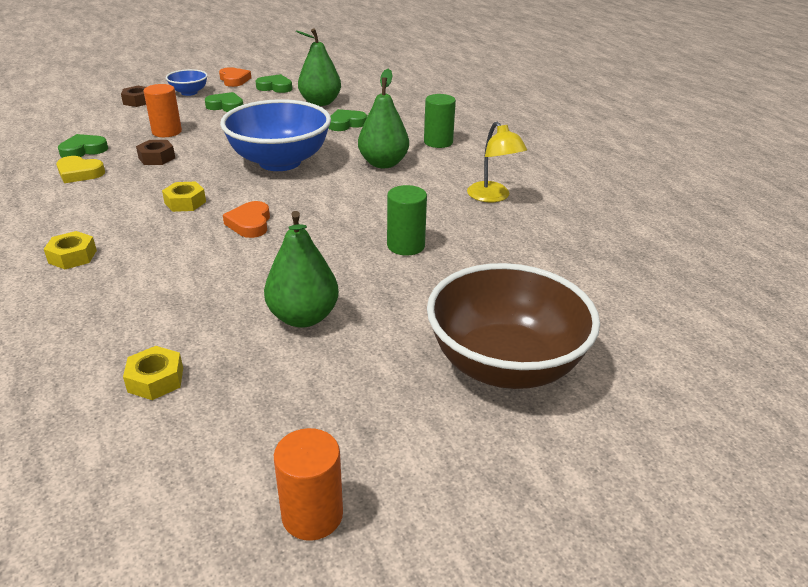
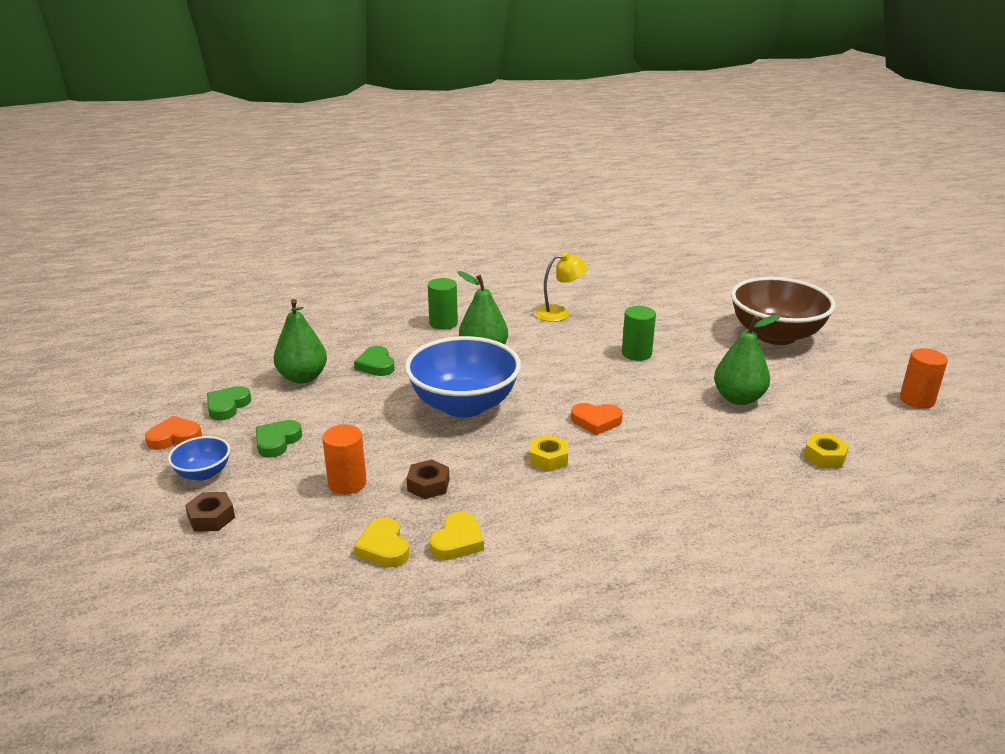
camera: 80 degrees left, 5 degrees down
yellow nut [44,231,97,269] -> none
green heart [58,134,108,158] -> yellow heart [354,517,409,567]

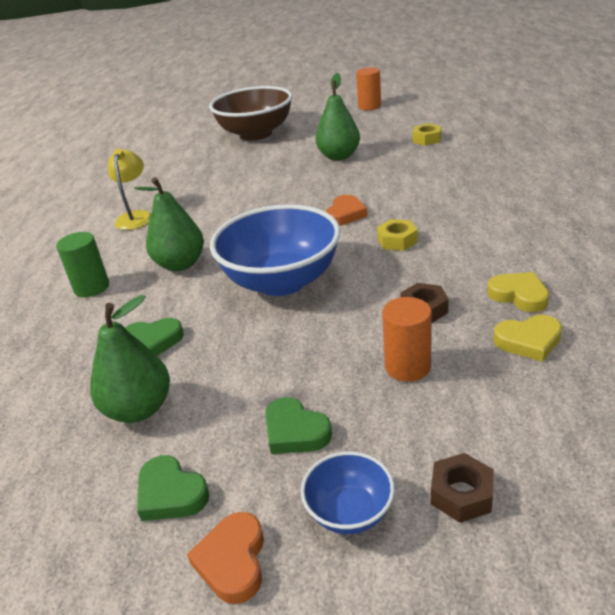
camera: 70 degrees left, 5 degrees up
green cylinder [622,306,656,361] -> none

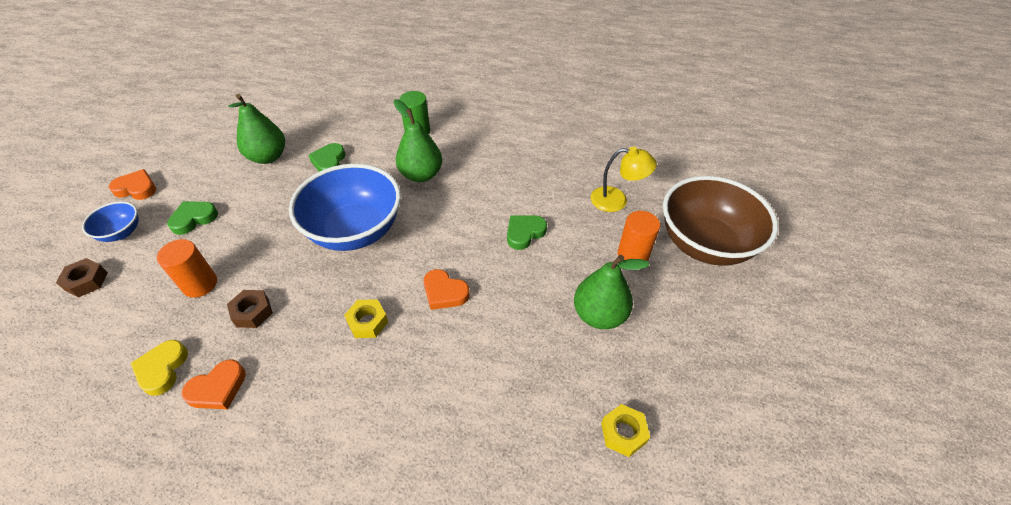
camera: 95 degrees right, 15 degrees up
yellow lamp [108,149,151,230] -> yellow lamp moved to [590,147,657,212]
green heart [137,455,210,521] -> green heart moved to [507,215,547,250]
orange cylinder [356,67,381,110] -> orange cylinder moved to [618,211,660,261]
yellow heart [487,272,549,312] -> orange heart [181,359,246,409]

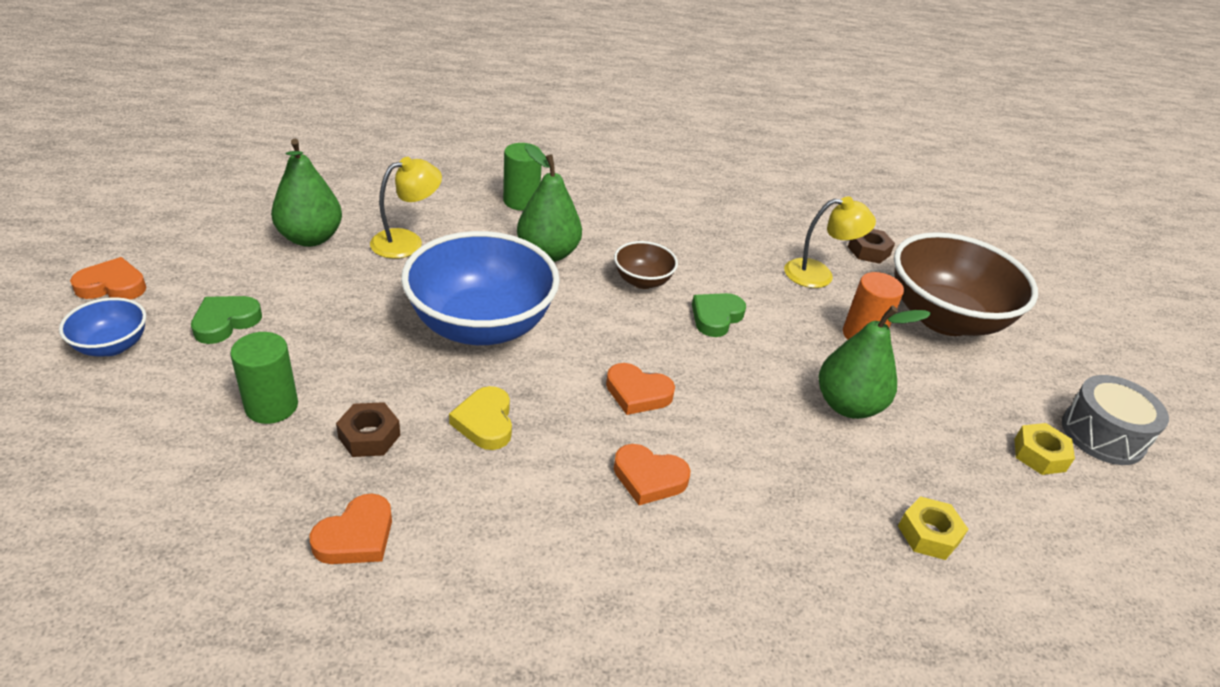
camera: 15 degrees left, 10 degrees down
brown nut [56,258,108,297] -> brown nut moved to [848,229,895,264]
yellow heart [131,340,188,396] -> yellow heart moved to [449,386,512,450]
orange cylinder [157,239,217,298] -> green cylinder [230,332,298,424]
green heart [309,143,345,172] -> yellow lamp [370,157,442,259]
yellow nut [344,299,388,338] -> yellow nut moved to [1014,423,1075,475]
none -> brown bowl [614,241,678,289]
none -> orange heart [614,444,691,505]
none -> grey drum [1062,375,1169,465]

